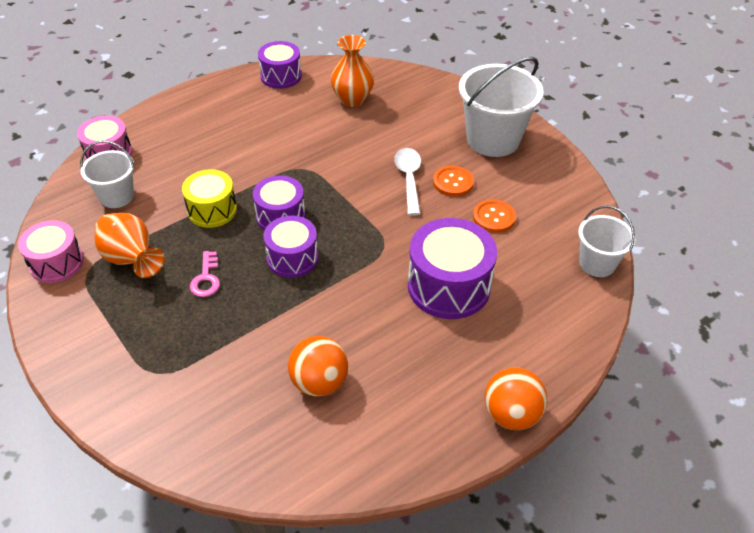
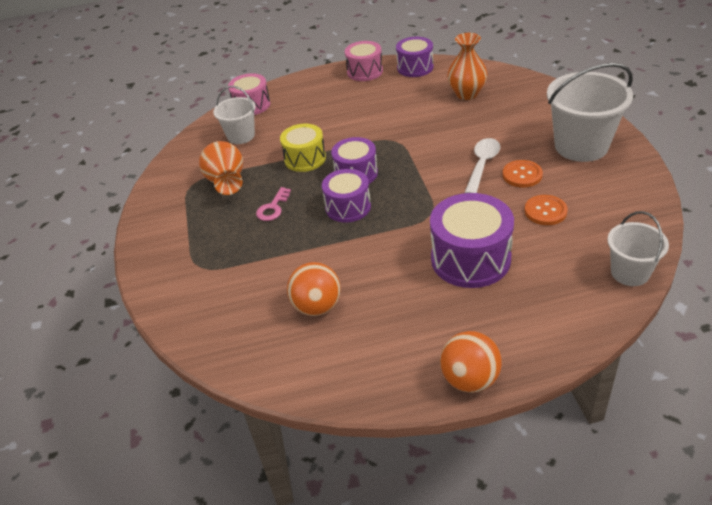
camera: 30 degrees right, 5 degrees down
pink drum [18,220,84,283] -> pink drum moved to [345,41,383,81]

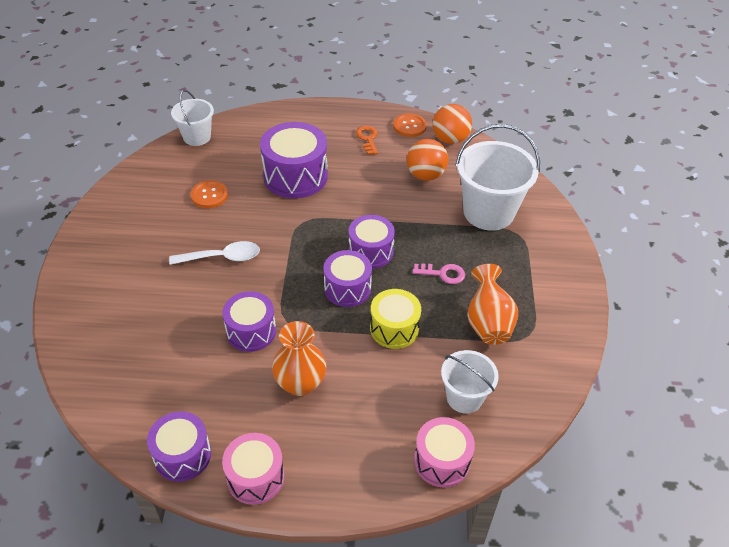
camera: 170 degrees left, 5 degrees up
pink key [256,187,291,221] -> pink key turned 60 degrees clockwise [412,263,465,284]
orange ball [440,331,502,393] -> orange ball moved to [433,104,472,144]
orange vase [447,33,487,100] -> orange vase moved to [272,321,326,396]
white spoon [464,138,500,193] -> white spoon turned 135 degrees counterclockwise [169,241,260,265]
orange button [503,160,543,188] -> orange button moved to [393,113,427,137]
white bucket [547,63,633,162] -> white bucket moved to [455,124,540,231]
none -> purple drum [222,291,276,352]
none -> orange key [356,126,378,155]

